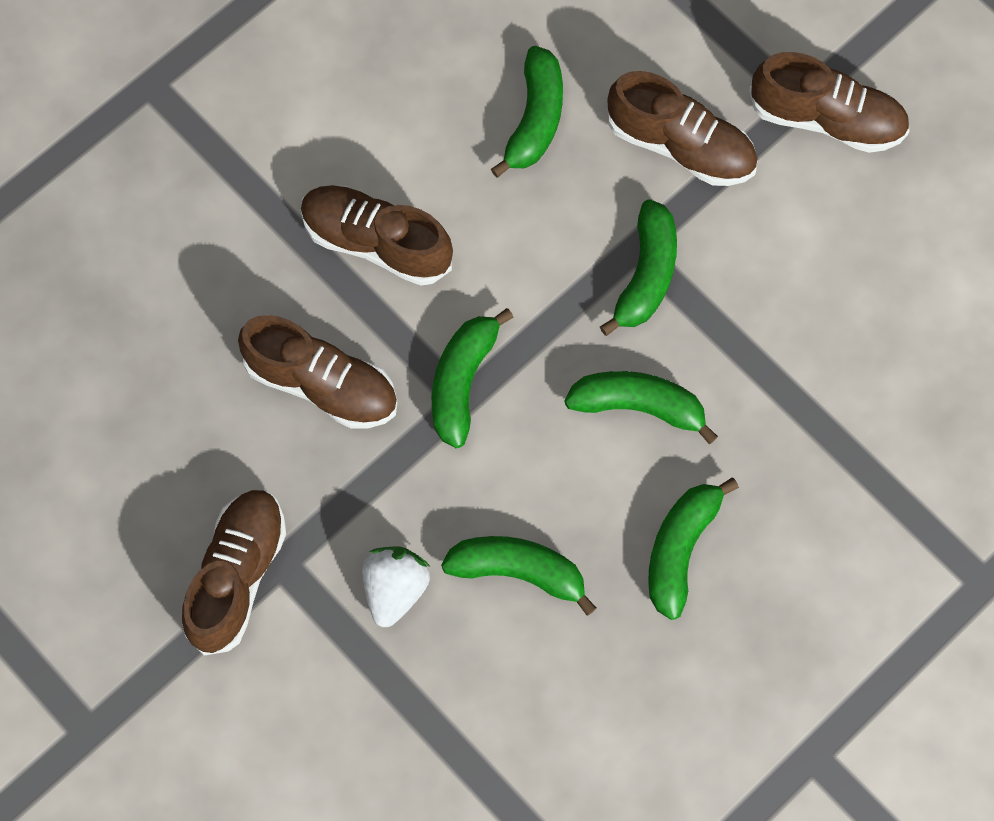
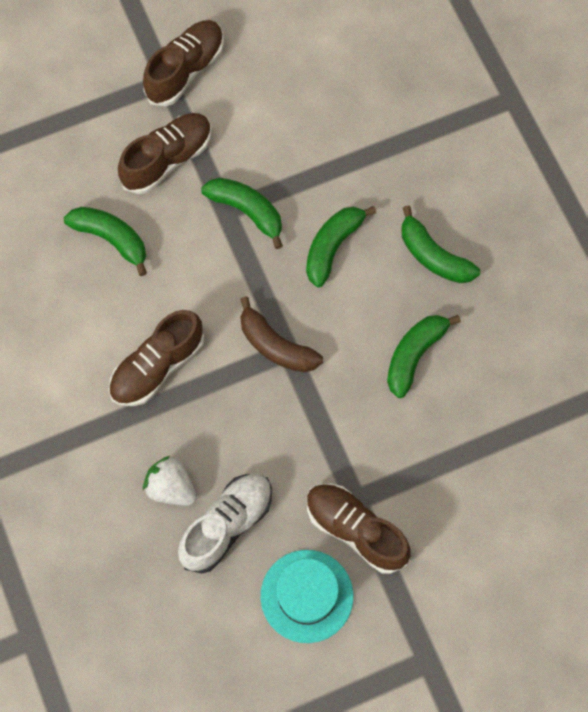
camera: 70 degrees left, 0 degrees up
brown shoe [238,315,398,429] -> none
white strawberry [362,546,430,627] -> white strawberry moved to [143,456,197,506]
green banana [432,308,514,448] -> brown banana [240,296,323,372]
none -> white shoe [178,474,272,573]
none -> turquoise hat [261,550,353,643]

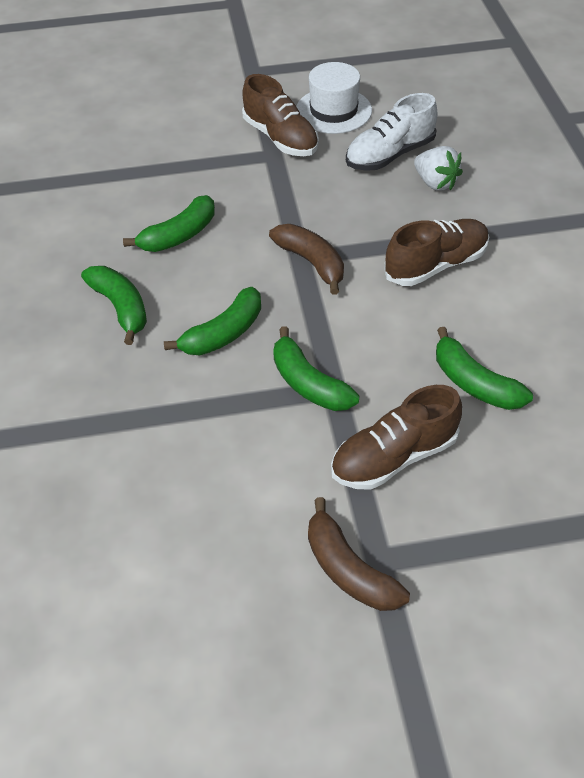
camera: 165 degrees left, 20 degrees down
brown shoe [143,20,224,106] -> brown banana [308,497,410,611]
turquoise hat [261,550,353,643] -> white hat [296,62,372,134]

